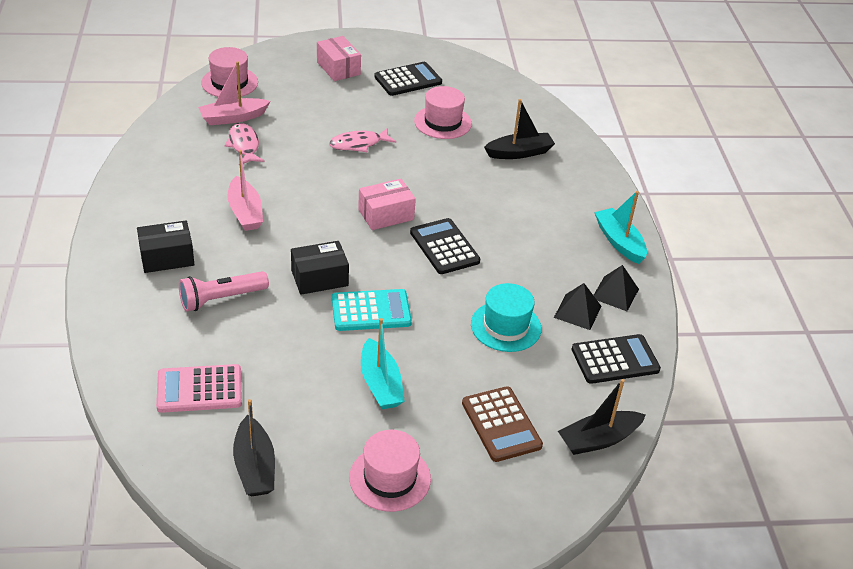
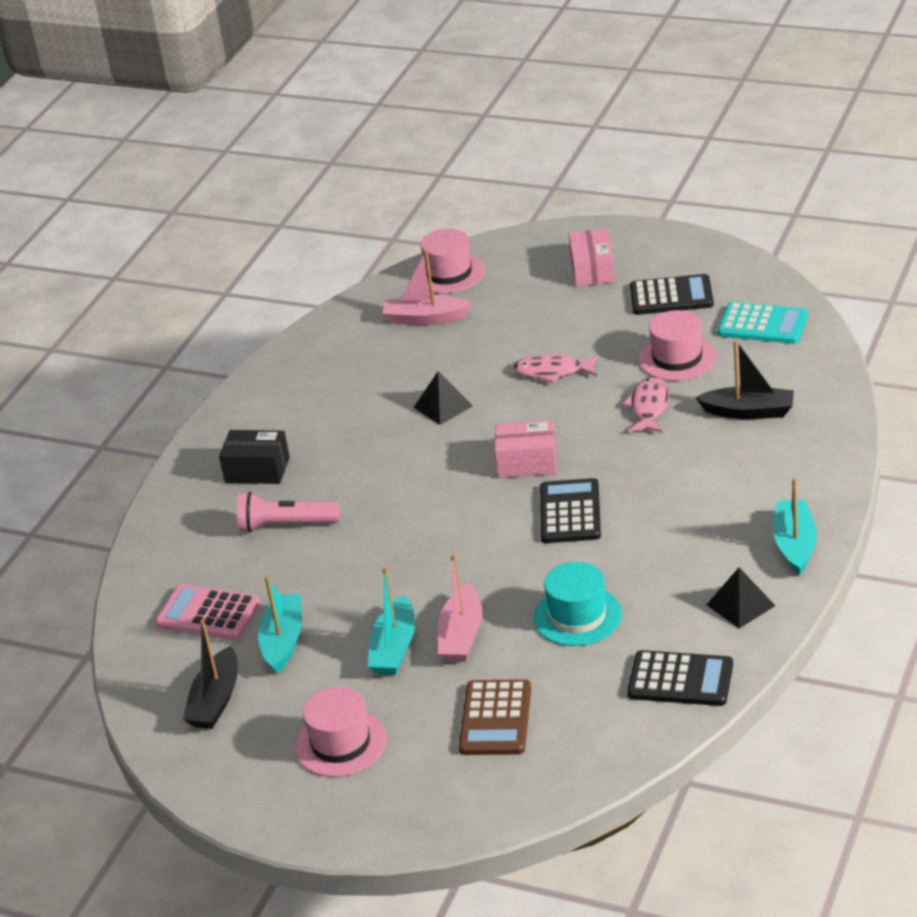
camera: 35 degrees right, 5 degrees down
pink fish [224,123,265,165] -> pink fish moved to [622,377,669,432]
pink boat [227,150,263,231] -> pink boat moved to [438,554,482,662]
black box [291,241,349,295] -> none
turquoise calculator [332,289,412,331] -> turquoise calculator moved to [718,302,808,344]
black pyramid [554,283,602,330] -> black pyramid moved to [413,371,473,425]
black boat [558,379,646,455] -> none
none -> turquoise boat [258,576,302,673]

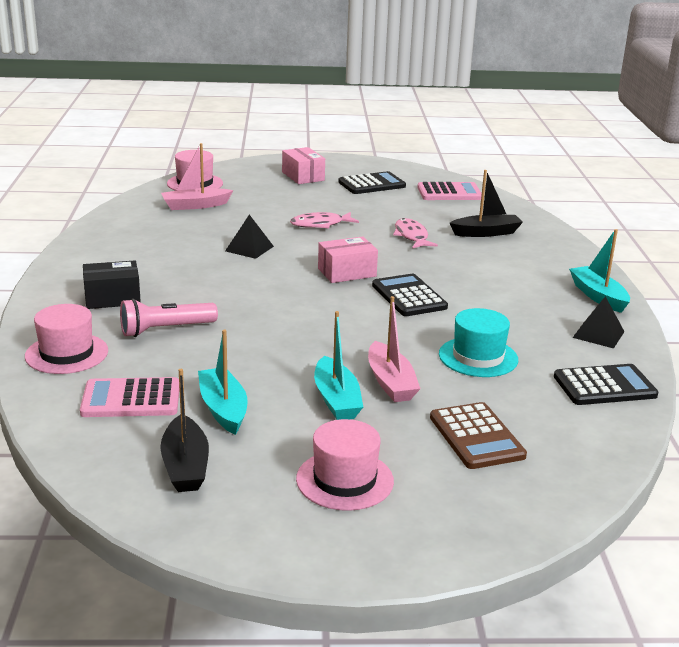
camera: 30 degrees left, 10 degrees down
pink hat [639,310,716,381] -> pink hat moved to [25,304,108,374]
turquoise calculator [718,302,808,344] -> pink calculator [417,182,482,200]

